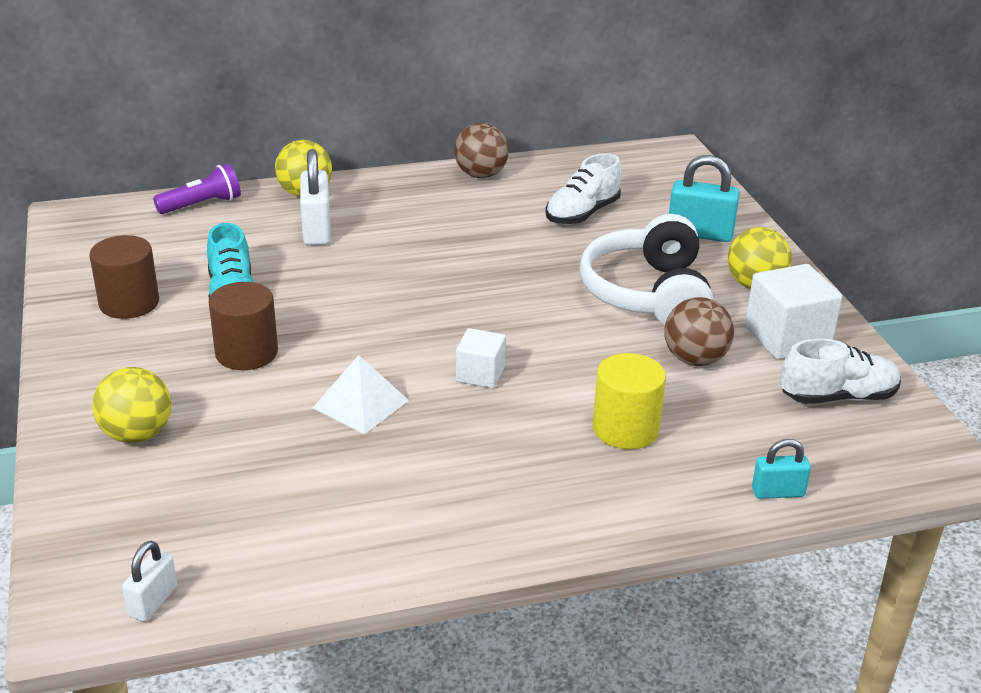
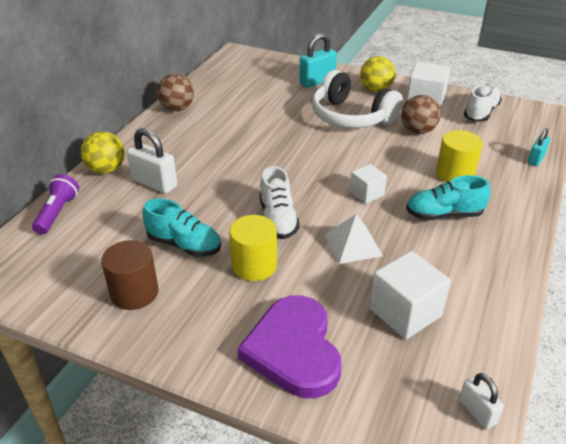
camera: 50 degrees left, 5 degrees up
yellow ball [92,367,171,443] -> purple heart [237,296,341,398]
brown cylinder [209,282,278,370] -> yellow cylinder [229,215,277,281]
white shoe [546,153,622,225] -> white shoe moved to [260,166,300,239]
none -> white cube [369,251,451,339]
none -> turquoise shoe [406,175,491,220]

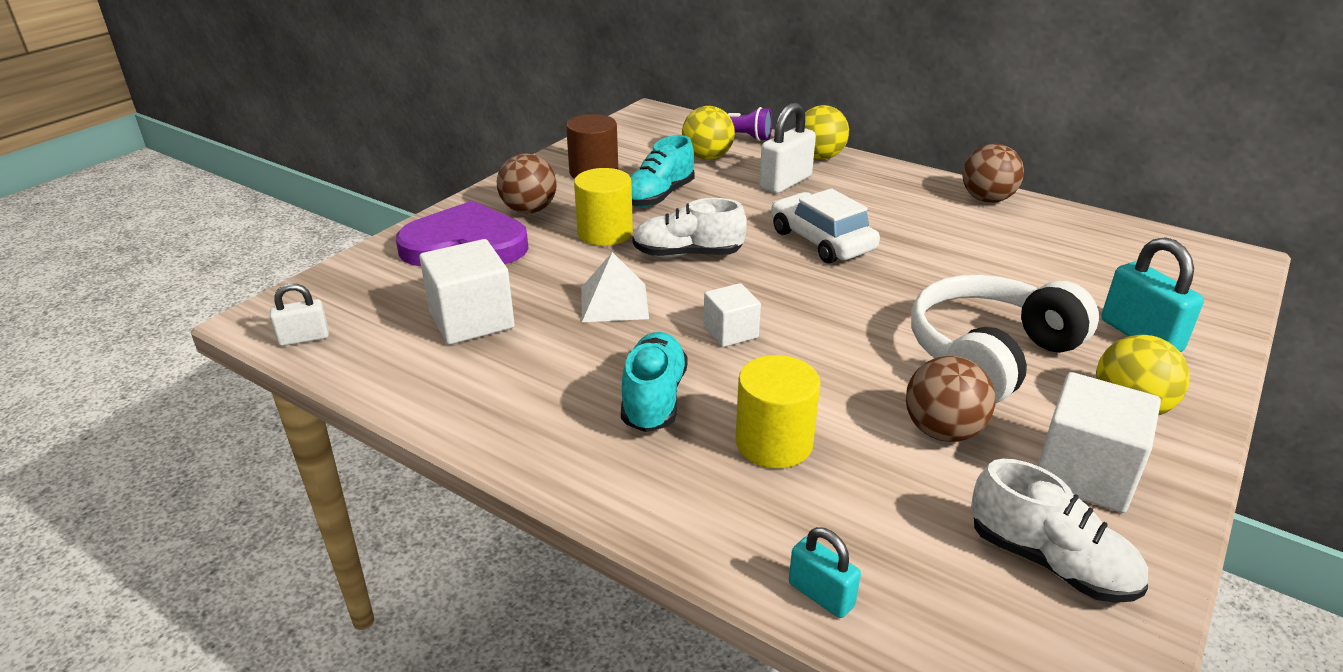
camera: 100 degrees right, 5 degrees down
none -> brown ball [497,153,557,214]
none -> yellow ball [682,106,735,160]
none -> white car [771,188,880,263]

